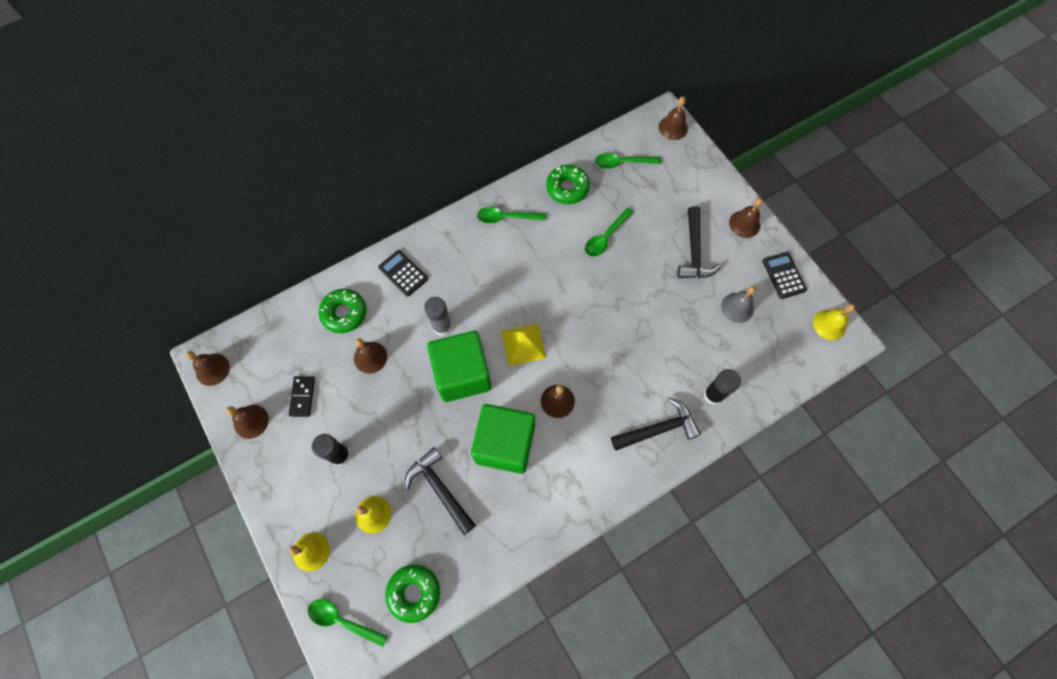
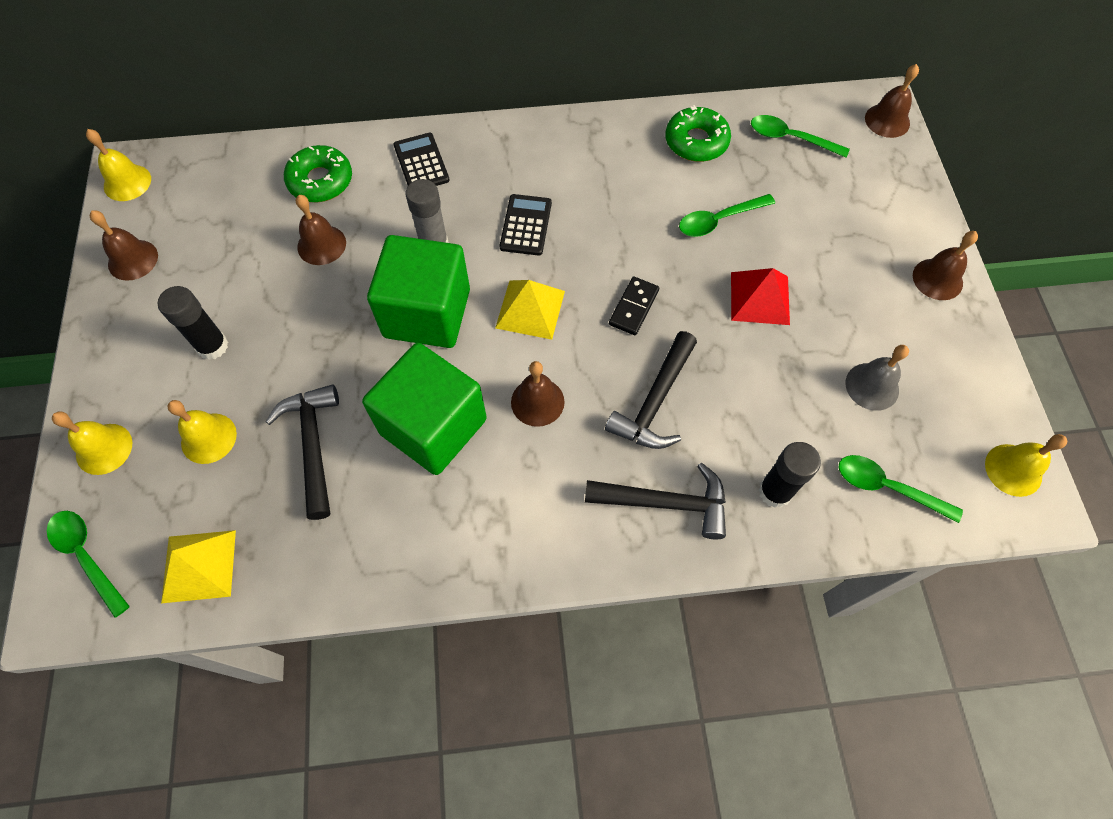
camera: 25 degrees right, 5 degrees down
brown bell [185,351,230,386] -> yellow bell [86,129,151,201]
black domino [289,376,315,417] -> black domino moved to [609,276,659,335]
green donut [385,565,440,623] -> yellow pyramid [161,530,236,603]
green spoon [477,207,546,223] -> green spoon moved to [839,455,963,523]
black hammer [677,206,721,278] -> black hammer moved to [605,331,697,449]
black calculator [762,252,807,299] -> black calculator moved to [500,194,552,256]
none -> red pyramid [731,268,790,325]

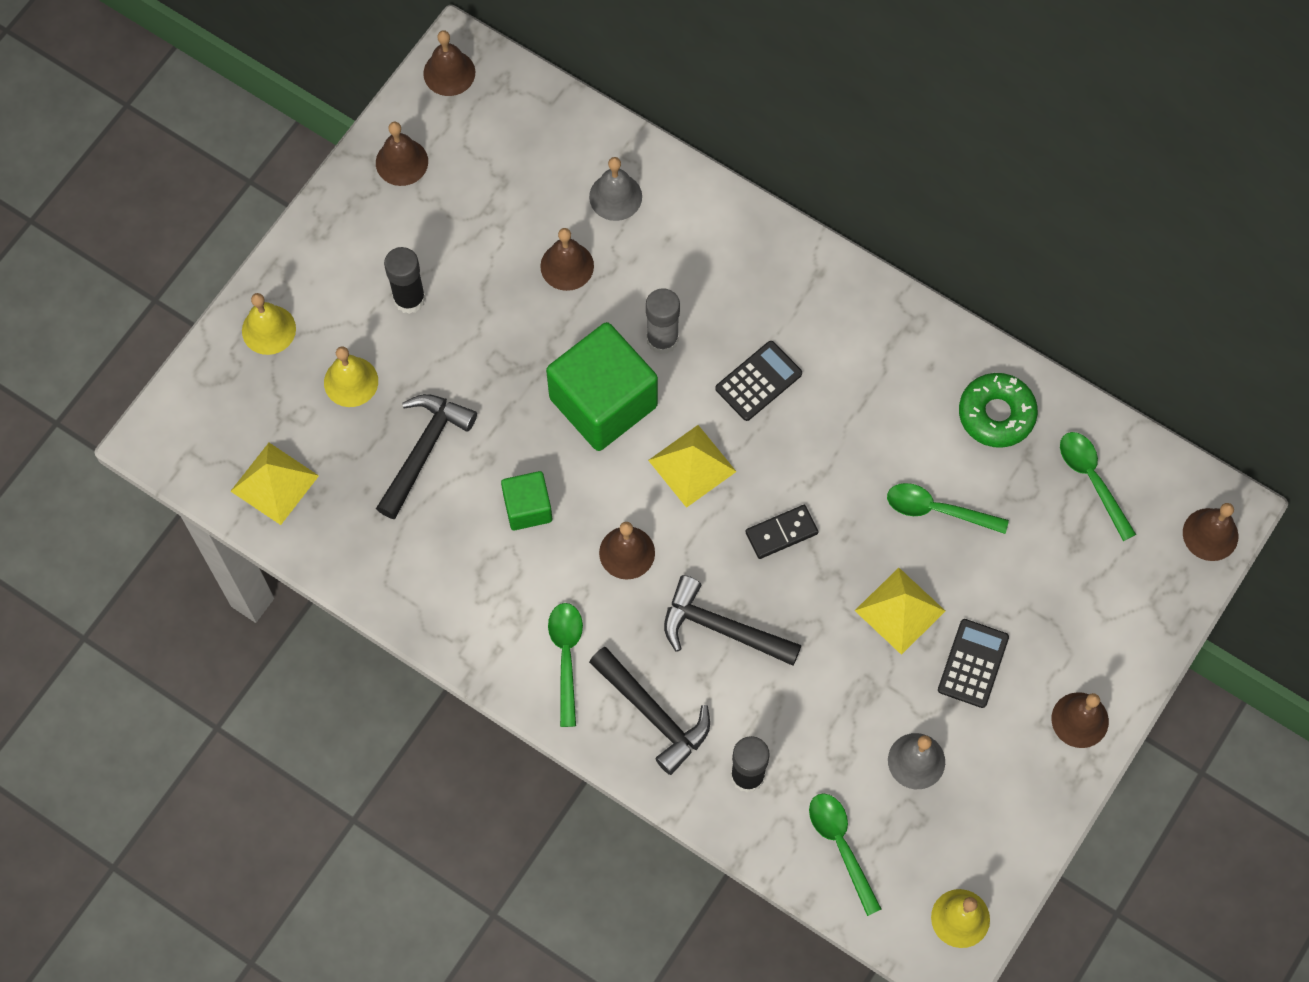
camera: 40 degrees right, 5 degrees up
green spoon [47,511,130,618] -> green spoon moved to [548,603,583,727]
yellow bell [86,129,151,201] -> brown bell [423,30,475,96]
green donut [284,145,352,202] -> grey bell [589,157,642,221]
green cube [362,343,487,475] -> green cube [501,471,552,530], size x0.52
black calculator [393,133,450,186] -> black calculator moved to [938,619,1009,708]
black hammer [605,331,697,449] -> black hammer turned 45 degrees clockwise [664,575,802,666]
red pyramid [731,268,790,325] -> yellow pyramid [855,568,945,655]

